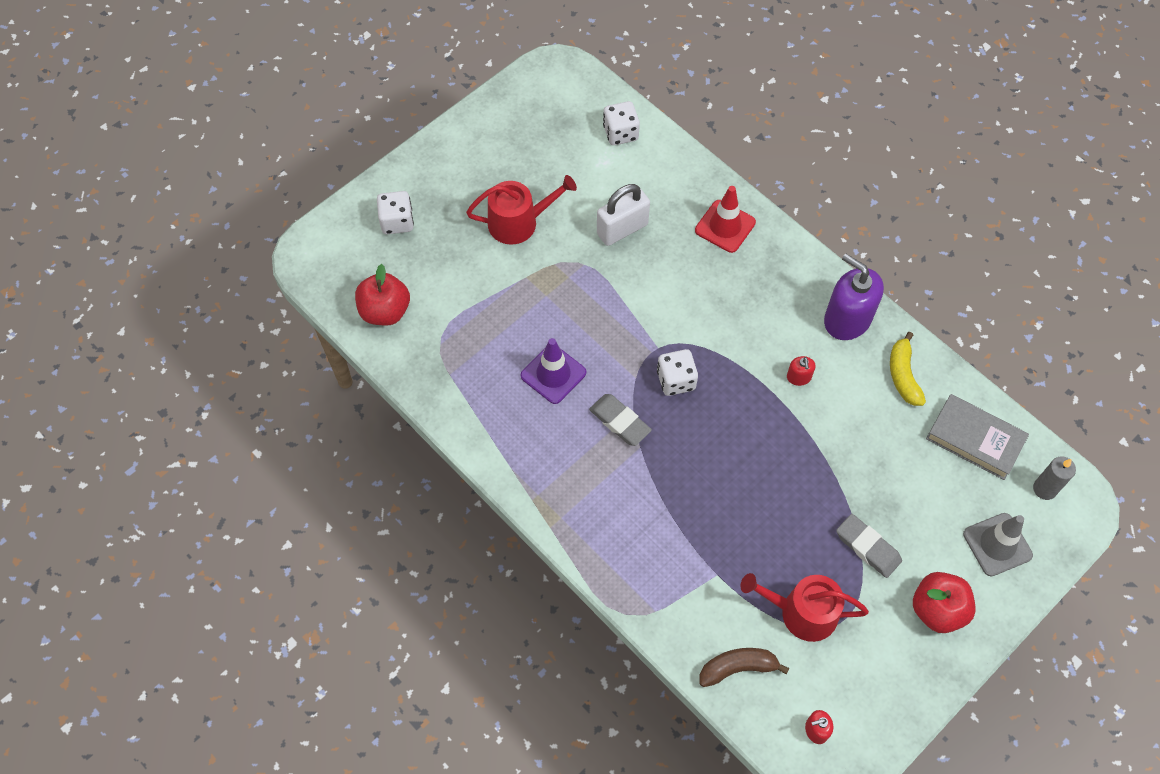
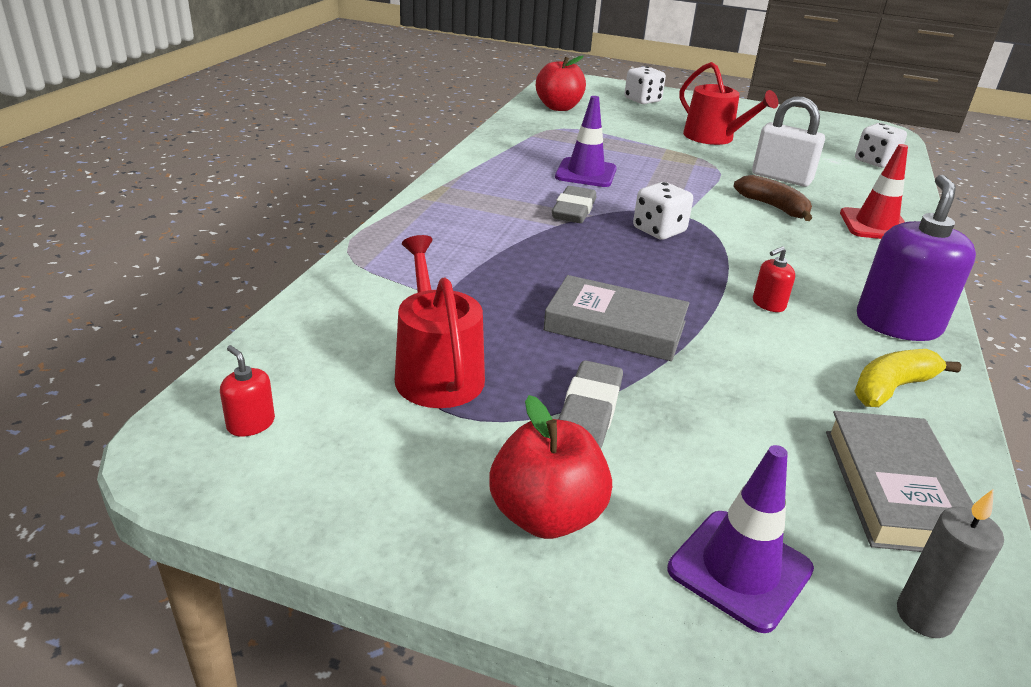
camera: 60 degrees right, 30 degrees down
brown banana [699,648,789,687] -> brown banana moved to [734,175,812,221]
grey traffic cone [963,513,1033,576] -> purple traffic cone [667,445,814,633]
none -> grey book [543,275,689,361]

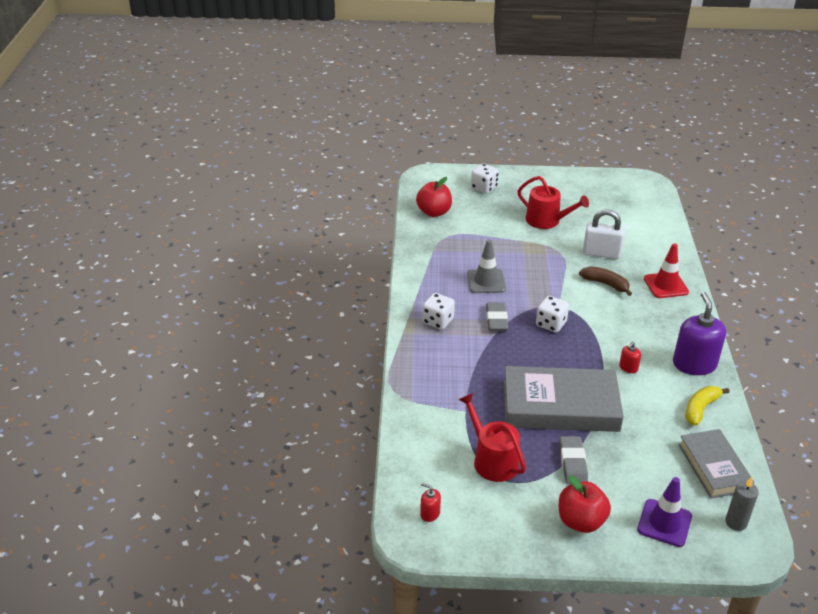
camera: 15 degrees left, 5 degrees up
grey book [543,275,689,361] -> grey book [504,366,624,432], size x1.64
purple traffic cone [555,96,617,187] -> grey traffic cone [467,239,506,293]
white dice [855,123,907,168] -> white dice moved to [422,293,455,330]

